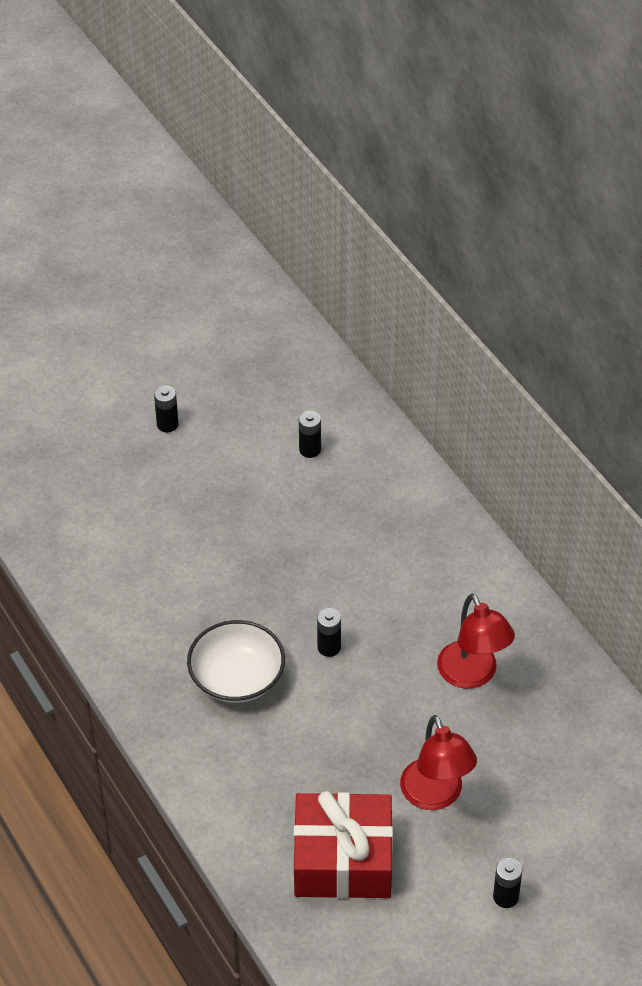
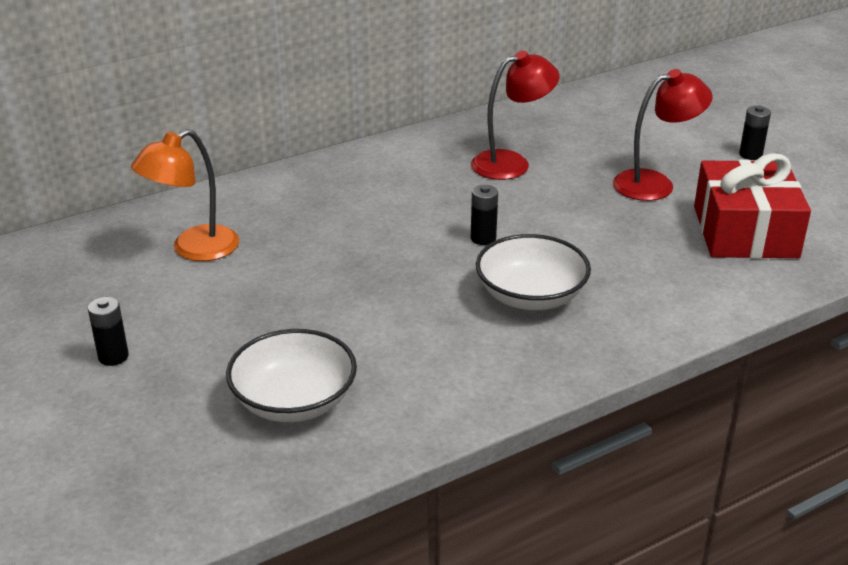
camera: 90 degrees left, 15 degrees down
black battery [299,411,321,458] -> orange lamp [131,129,239,261]
none -> white bowl [226,329,357,422]

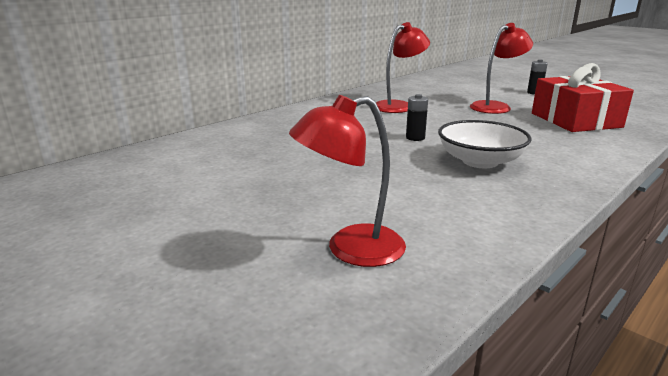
camera: 15 degrees left, 10 degrees down
black battery [88,297,129,366] -> none
orange lamp [131,129,239,261] -> none
white bowl [226,329,357,422] -> red lamp [289,95,406,267]

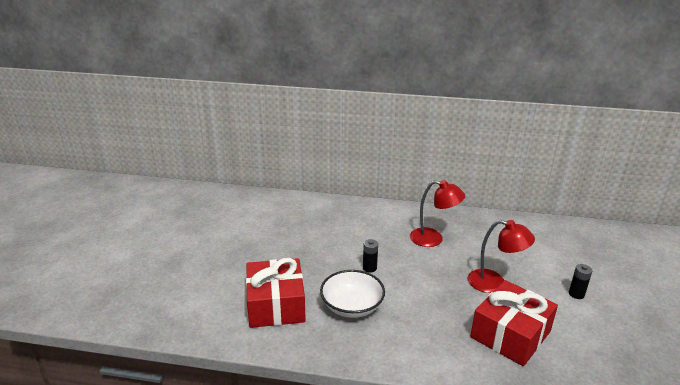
camera: 55 degrees right, 5 degrees up
red lamp [289,95,406,267] -> none
none -> red gift [246,258,306,328]

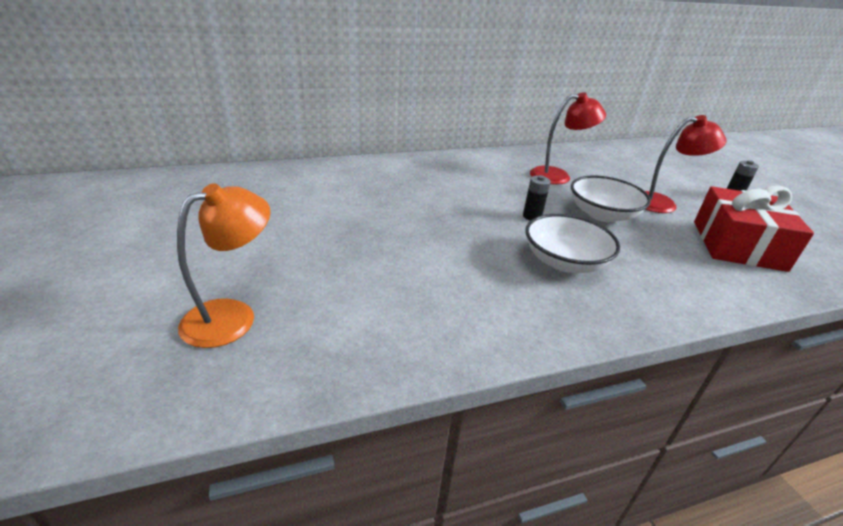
camera: 30 degrees left, 5 degrees up
red gift [246,258,306,328] -> none
none -> orange lamp [177,183,270,348]
none -> white bowl [571,176,651,222]

